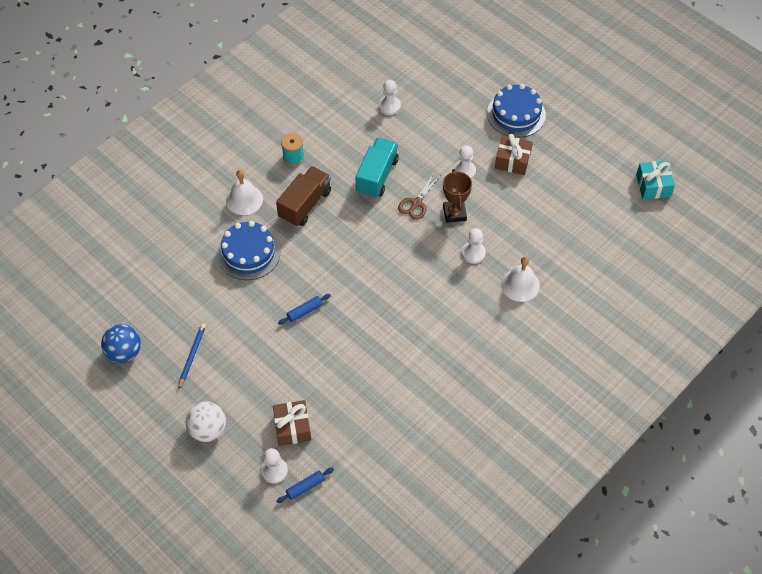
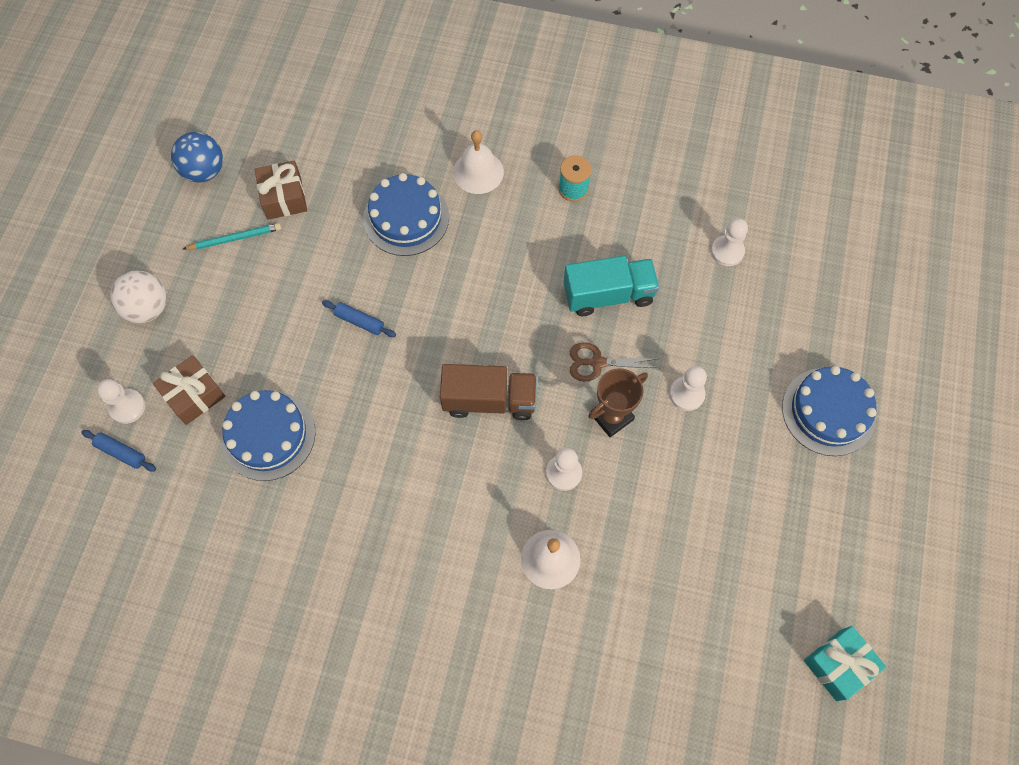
camera: 60 degrees right, 10 degrees up
blue pencil [178,323,206,390] -> turquoise pencil [183,223,281,250]
brown truck [276,166,331,227] -> brown truck moved to [440,364,537,420]
brown gift [495,134,533,175] -> brown gift moved to [255,161,307,220]
none -> blue cake [221,390,315,481]

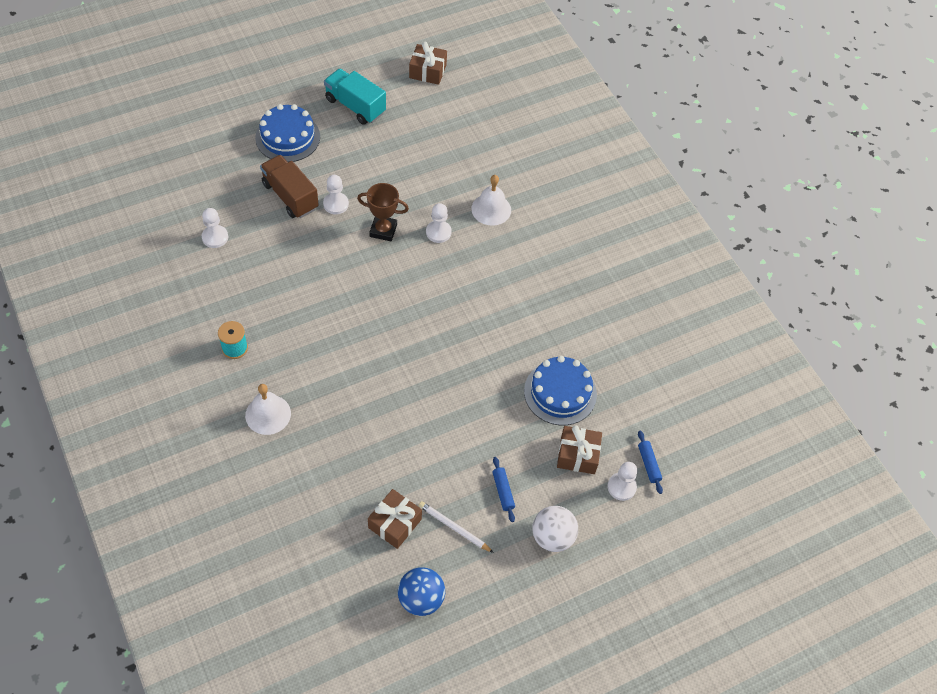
camera: 135 degrees left, 10 degrees down
turquoise pencil [183,223,281,250] -> white pencil [419,501,494,553]
blue rolling pin [322,300,396,337] -> blue rolling pin moved to [493,457,515,522]
blue cake [363,173,449,256] -> none
brown truck [440,364,537,420] -> brown truck moved to [260,155,319,218]
turquoise truck [563,256,659,316] -> turquoise truck moved to [324,68,386,125]
brown scissors [570,342,659,382] -> none
turquoise gift [804,626,886,701] -> brown gift [409,42,447,85]

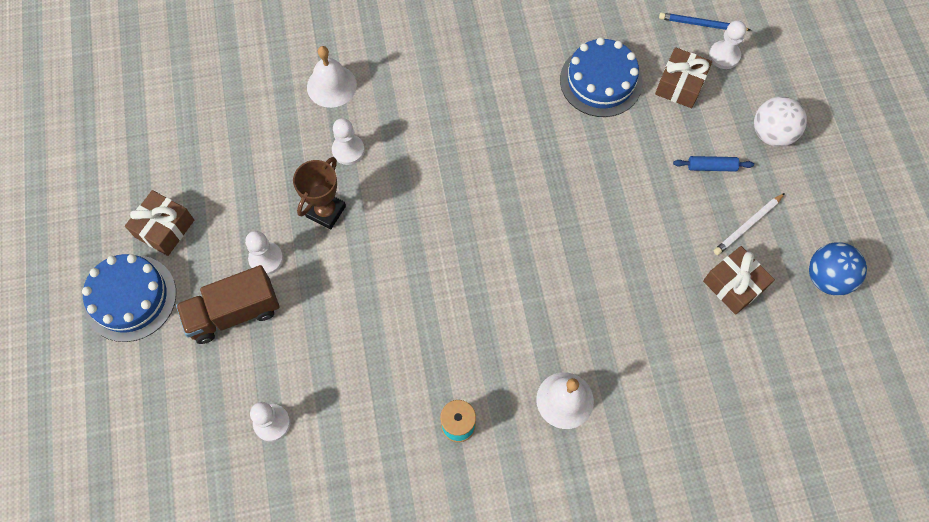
camera: 70 degrees left, 10 degrees up
turquoise truck [324,68,386,125] -> none
brown gift [409,42,447,85] -> brown gift moved to [125,190,194,256]
blue rolling pin [638,430,663,494] -> blue pencil [659,12,751,31]

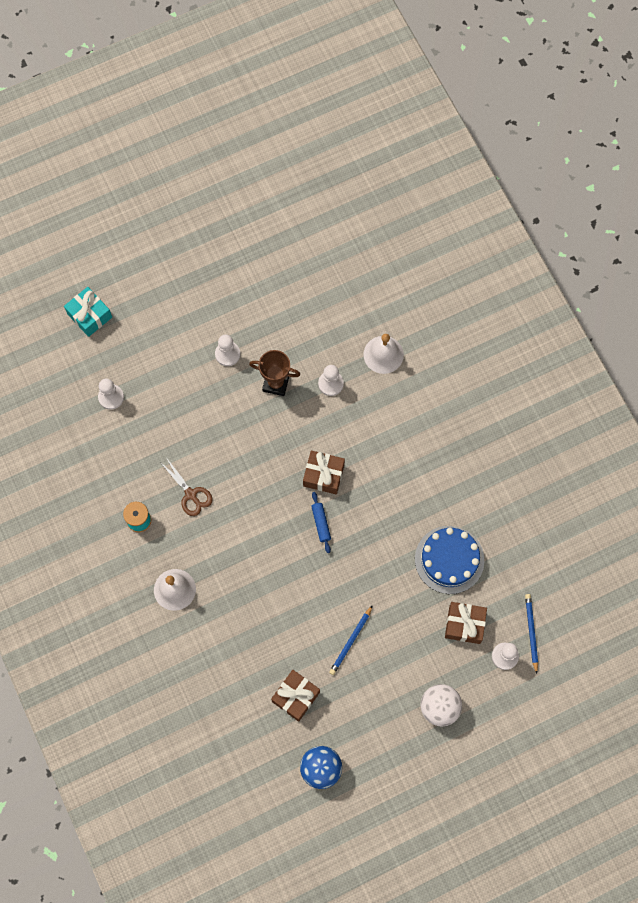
camera: 75 degrees right, 5 degrees up
blue cake [82,254,176,342] -> none
brown gift [125,190,194,256] -> brown gift moved to [303,451,345,494]
brown truck [176,265,279,344] -> none
blue rolling pin [673,156,754,172] -> blue rolling pin moved to [311,492,331,553]
white pencil [713,193,785,255] -> none
none -> turquoise gift [64,287,112,337]
none -> brown scissors [160,459,213,516]
none -> blue pencil [329,605,373,675]

